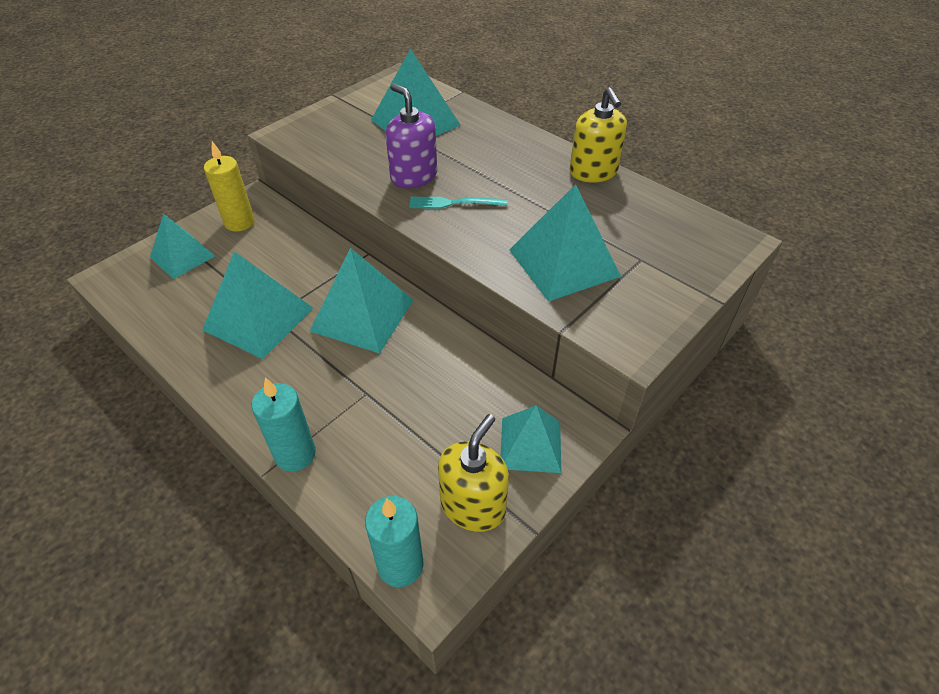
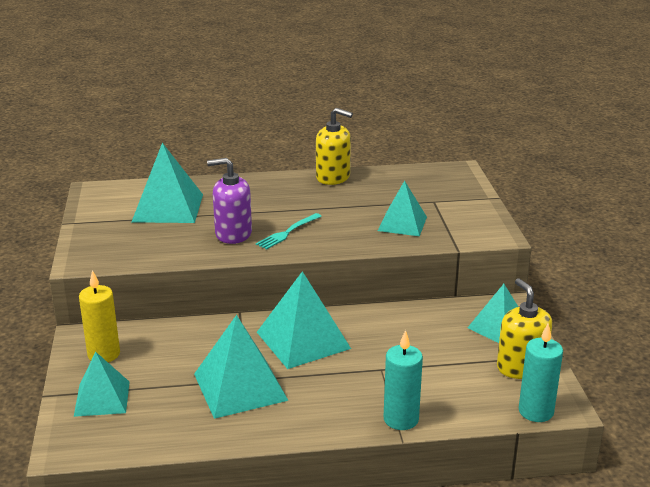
camera: 50 degrees left, 20 degrees down
turquoise pyramid [509,184,621,302] -> turquoise pyramid [378,181,427,236], size x0.66

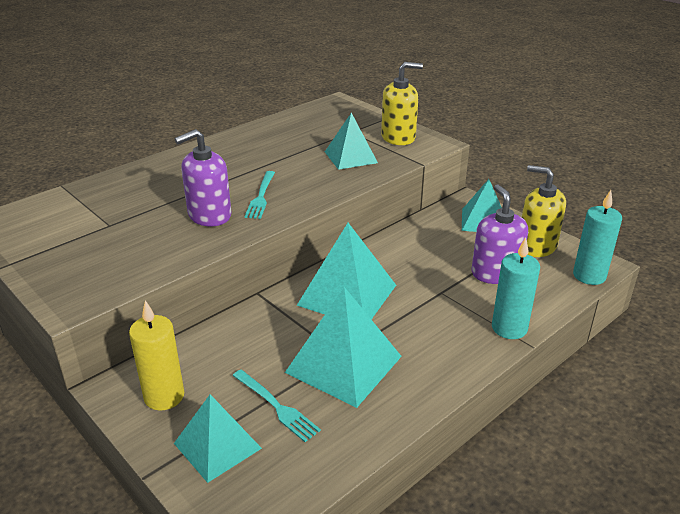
camera: 35 degrees left, 5 degrees up
turquoise pyramid [132,143,203,223] -> none
yellow soap dispenser [316,108,353,185] -> yellow soap dispenser moved to [381,62,423,145]
none -> turquoise fork [233,370,321,442]
none -> purple soap dispenser [471,184,528,284]

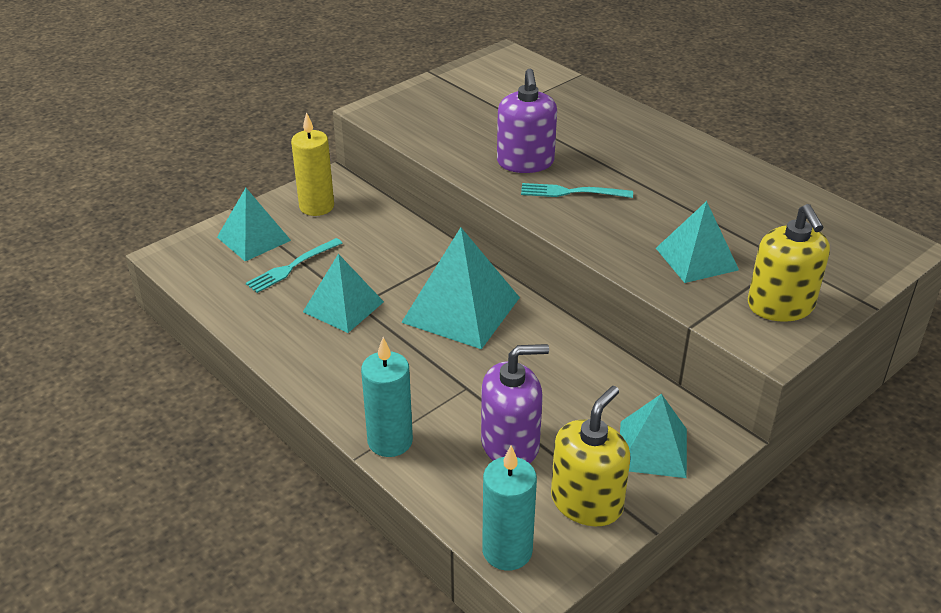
camera: 90 degrees right, 5 degrees up
purple soap dispenser [175,129,231,226] -> purple soap dispenser turned 150 degrees counterclockwise [497,69,557,173]
turquoise pyramid [285,287,402,408] -> turquoise pyramid [303,254,384,333], size x0.66

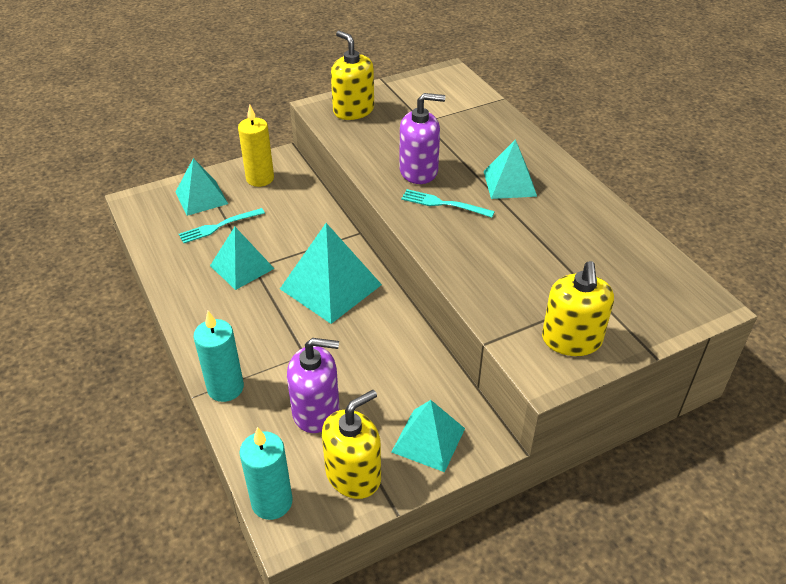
camera: 15 degrees right, 5 degrees up
purple soap dispenser [497,69,557,173] -> purple soap dispenser turned 105 degrees counterclockwise [399,93,445,184]
turquoise pyramid [656,201,739,283] -> turquoise pyramid moved to [484,139,537,199]
none -> yellow soap dispenser [331,31,374,120]

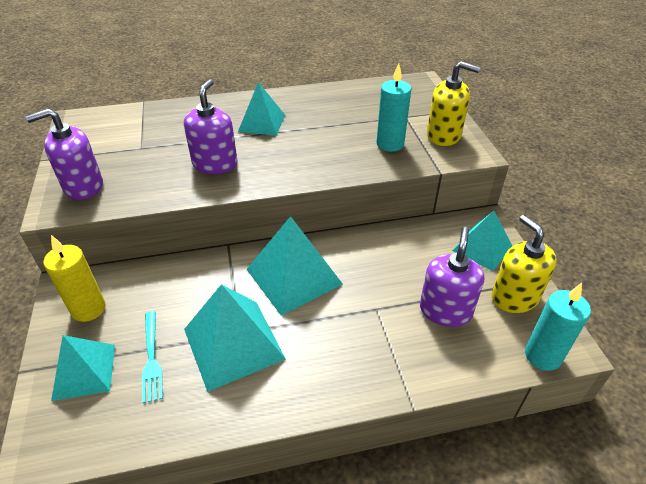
camera: 75 degrees left, 0 degrees up
turquoise candle [193,311,244,402] -> turquoise candle moved to [376,64,411,152]
turquoise pyramid [210,227,274,290] -> turquoise pyramid [184,284,286,392], size x1.52
yellow soap dispenser [331,31,374,120] -> purple soap dispenser [26,109,103,200]
turquoise fork [401,189,495,218] -> none

